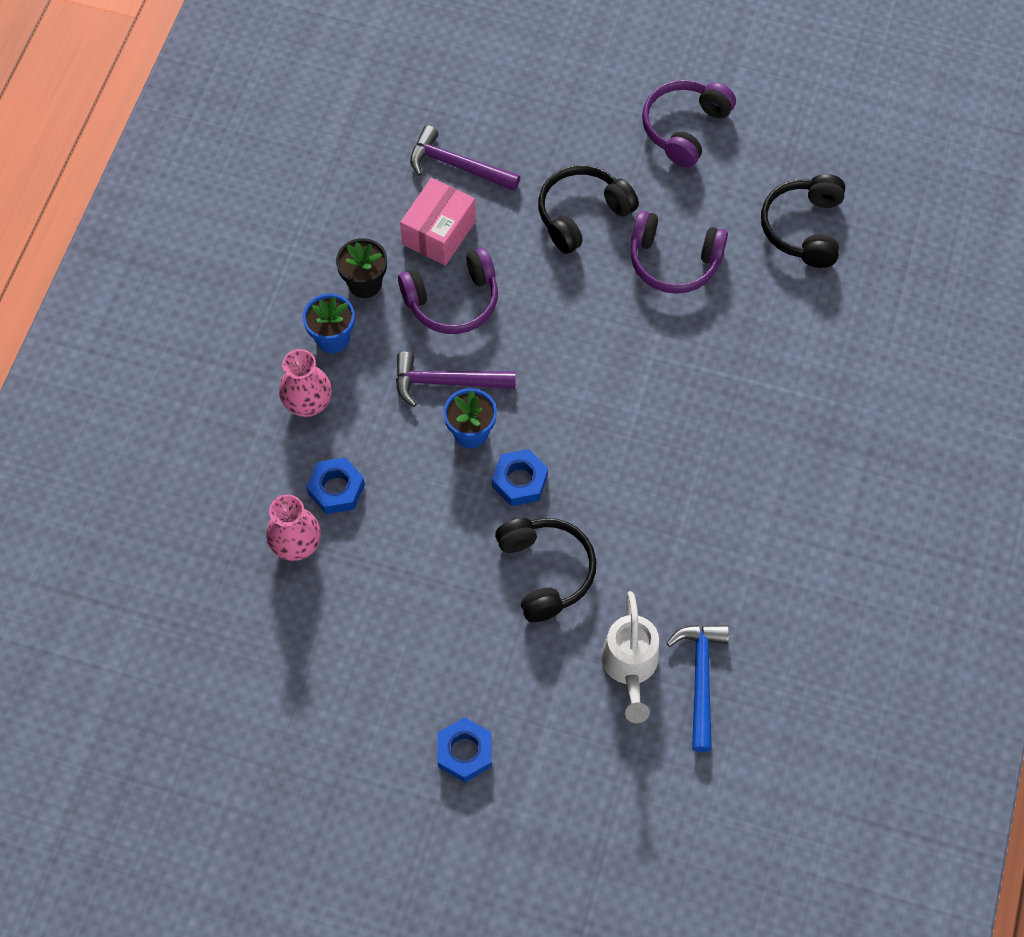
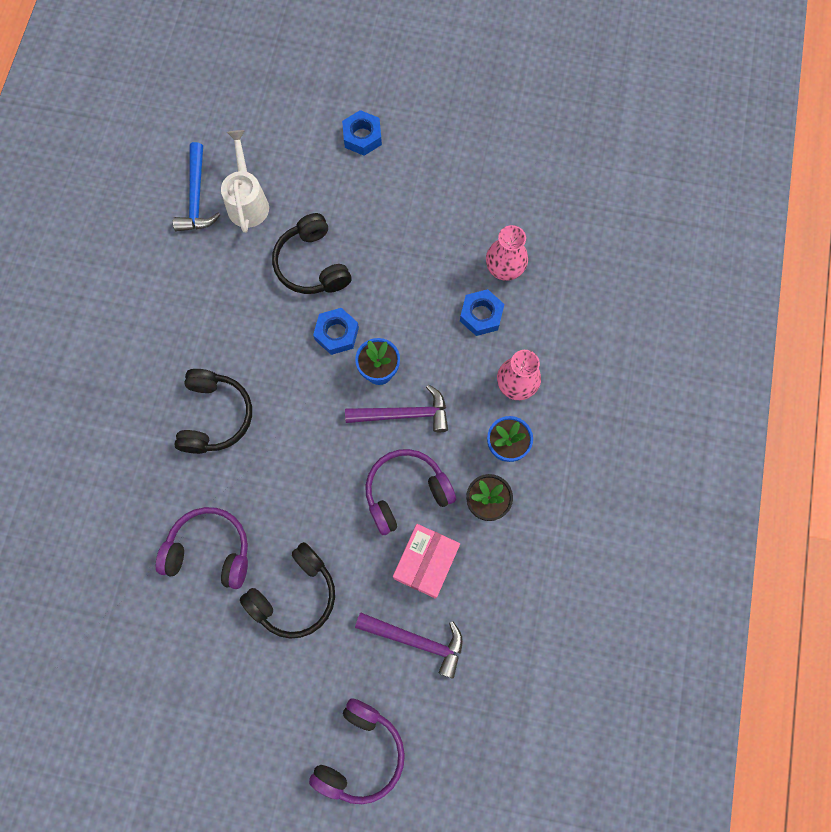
camera: 175 degrees right, 10 degrees up
purple headphones [642,80,736,168] -> purple headphones moved to [309,698,405,804]
black headphones [761,174,845,268] -> black headphones moved to [174,369,252,454]

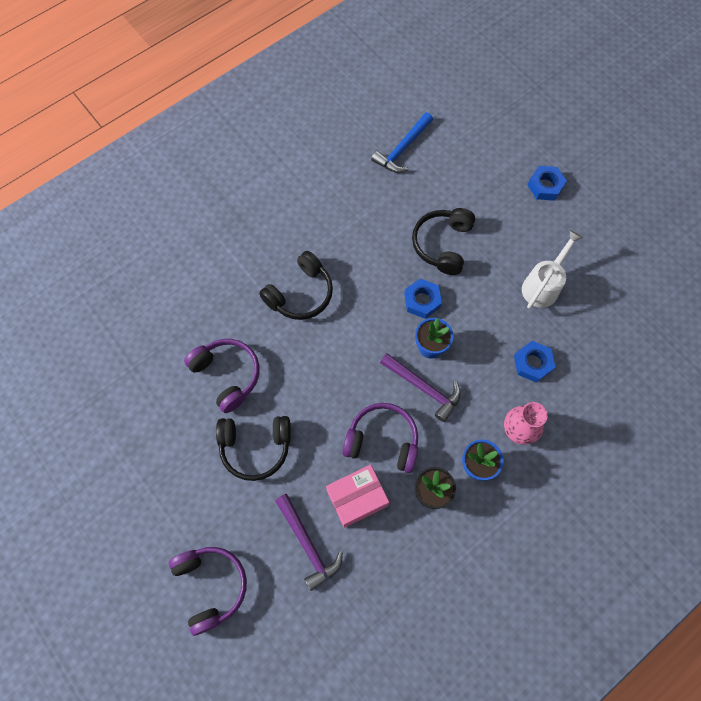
camera: 40 degrees right, 5 degrees down
white watering can [221,130,269,233] -> white watering can moved to [522,230,583,309]
purple headphones [309,698,405,804] -> purple headphones turned 90 degrees counterclockwise [169,547,247,636]
pink vase [486,225,528,281] -> none

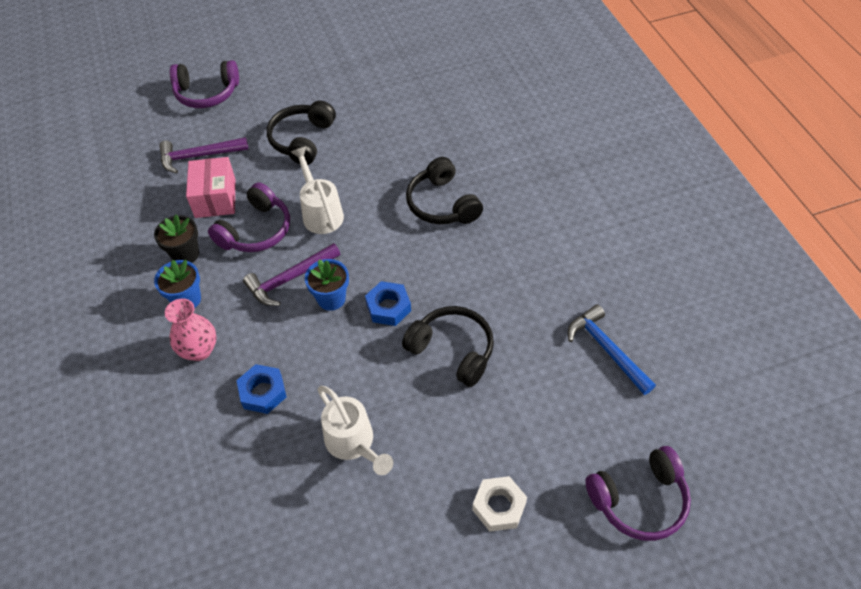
camera: 110 degrees right, 15 degrees down
purple headphones [184,339,260,413] -> purple headphones moved to [585,446,691,541]
blue nut [527,166,567,201] -> white nut [472,476,527,532]
none -> white watering can [291,147,344,234]

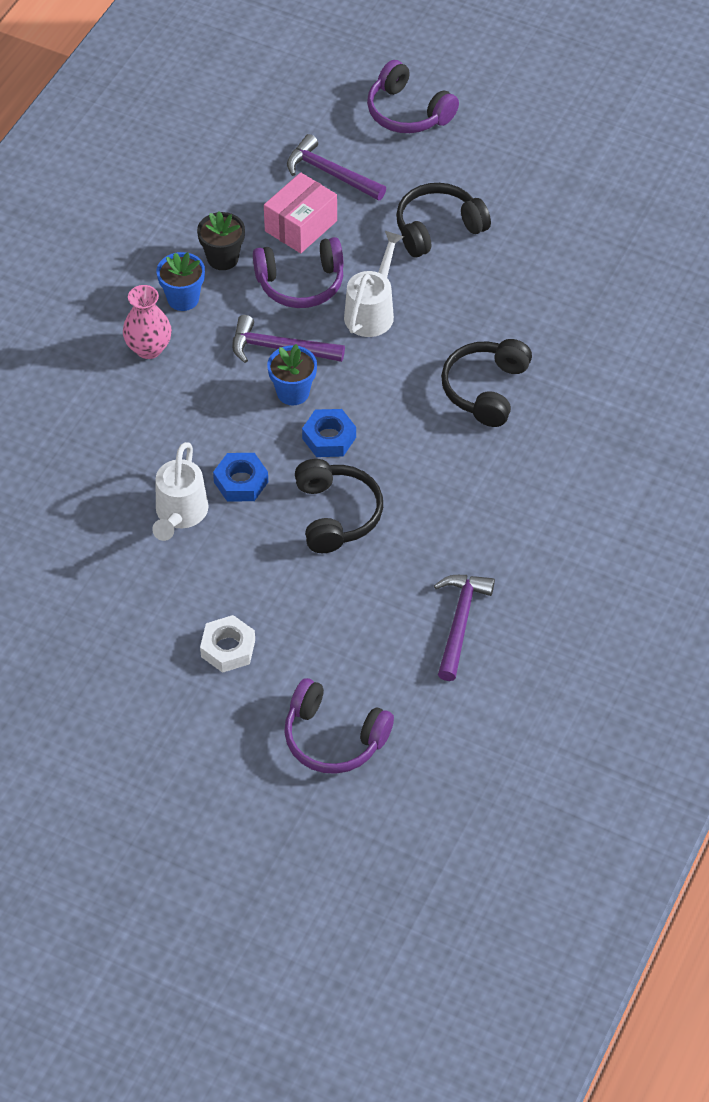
camera: 45 degrees right, 0 degrees up
blue nut [236,364,286,414] -> blue nut moved to [213,453,268,501]
blue hammer [568,304,656,395] -> purple hammer [434,575,495,681]

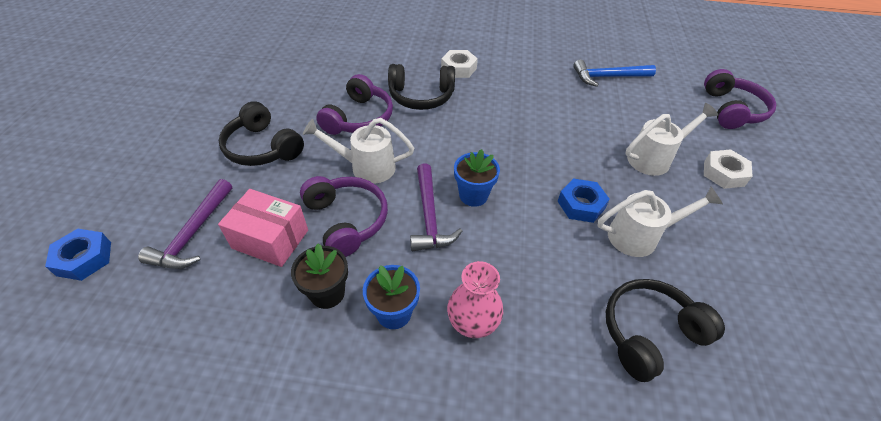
camera: 110 degrees left, 5 degrees down
black headphones [295,459,383,553] -> black headphones moved to [606,279,725,382]
blue nut [302,409,356,457] -> blue nut moved to [45,229,111,281]
purple headphones [367,60,459,133] -> purple headphones moved to [316,74,393,135]
purple hammer [434,575,495,681] -> blue hammer [573,59,656,87]
none -> white nut [441,50,478,78]
none -> white watering can [625,103,718,176]

